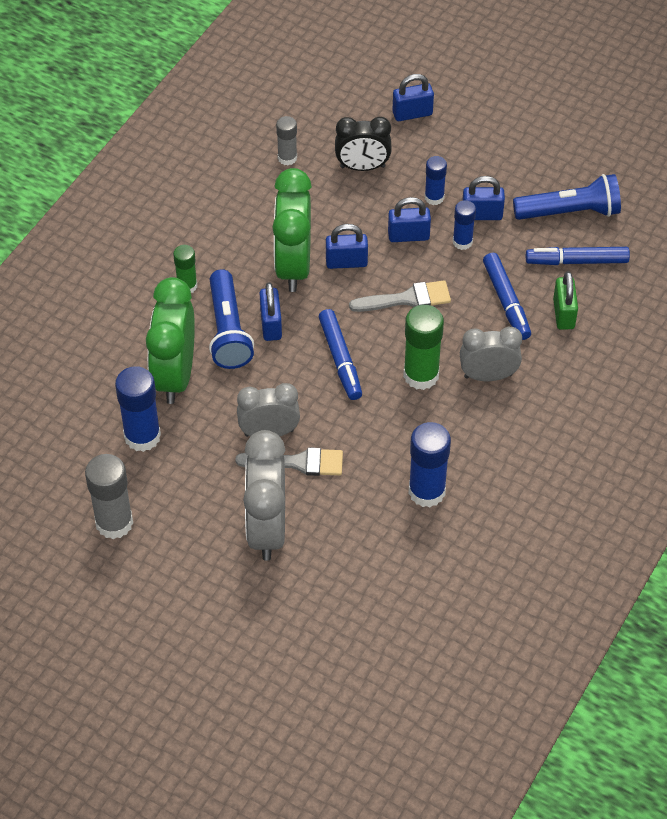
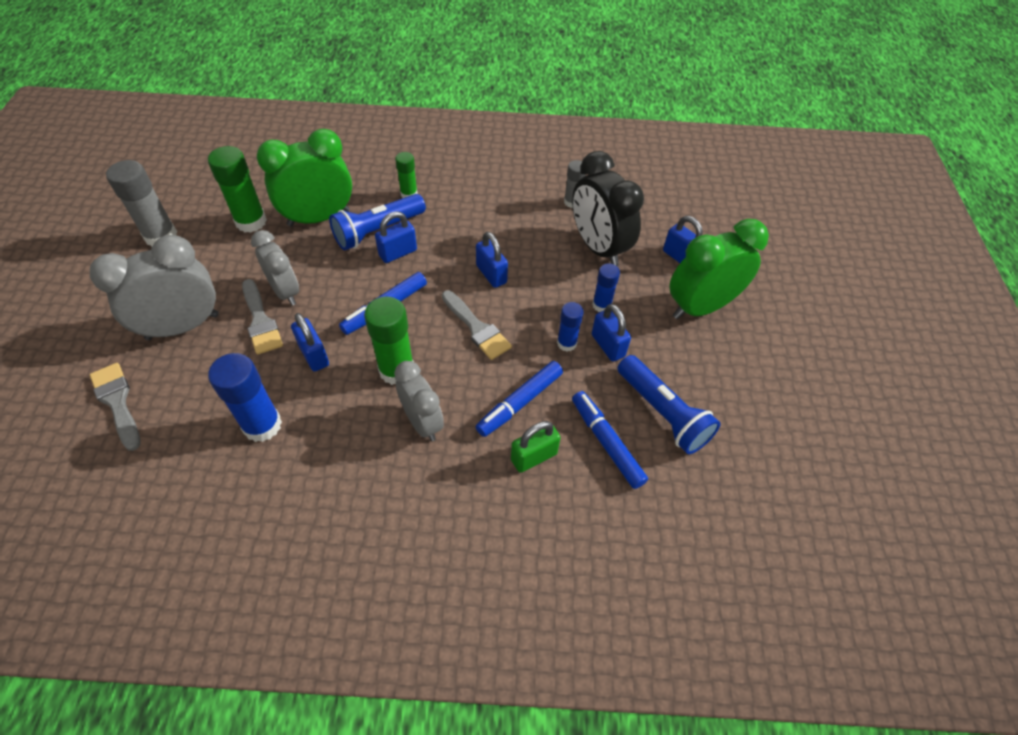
camera: 60 degrees right, 0 degrees up
blue glue stick [115,366,161,452] -> green glue stick [208,146,267,233]
green clock [273,168,312,292] -> green clock moved to [670,219,769,319]
black clock [335,117,392,171] -> black clock [572,151,644,266], size x1.54
blue padlock [388,197,431,242] -> blue padlock moved to [291,313,329,372]
none -> grey brush [90,363,141,451]

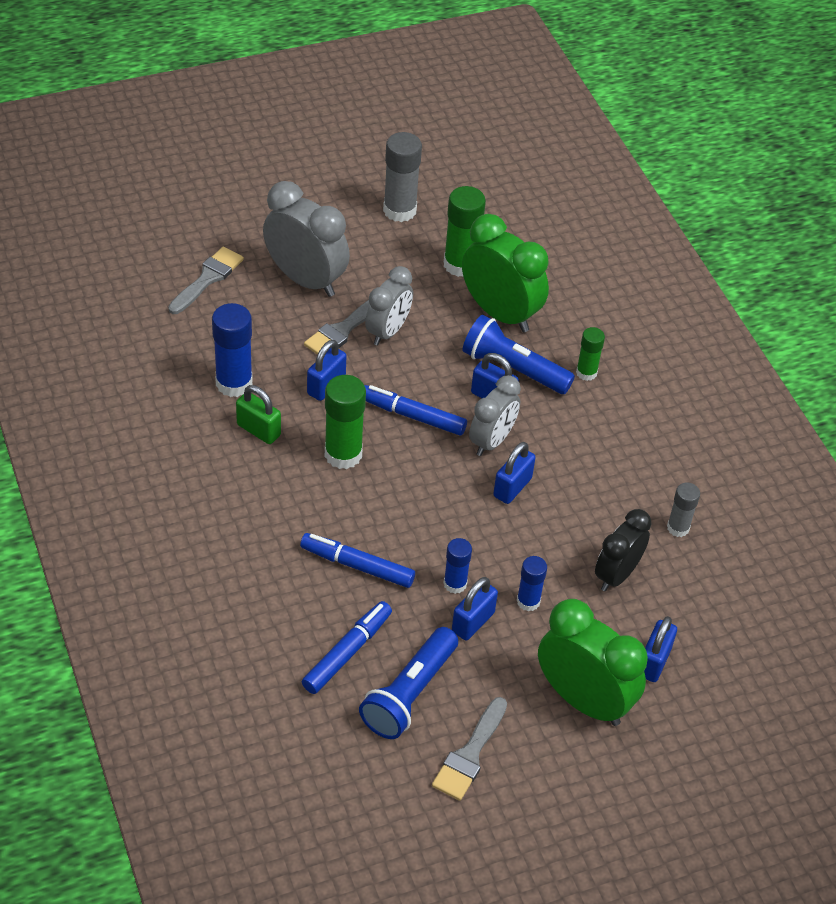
camera: 65 degrees right, 5 degrees down
grey clock [394,361,444,441] -> grey clock moved to [469,375,521,456]
grey brush [442,290,512,360] -> grey brush moved to [432,697,507,801]
green padlock [511,421,561,473] -> green padlock moved to [236,385,281,444]
black clock [572,151,644,266] -> black clock [595,509,652,591], size x0.65

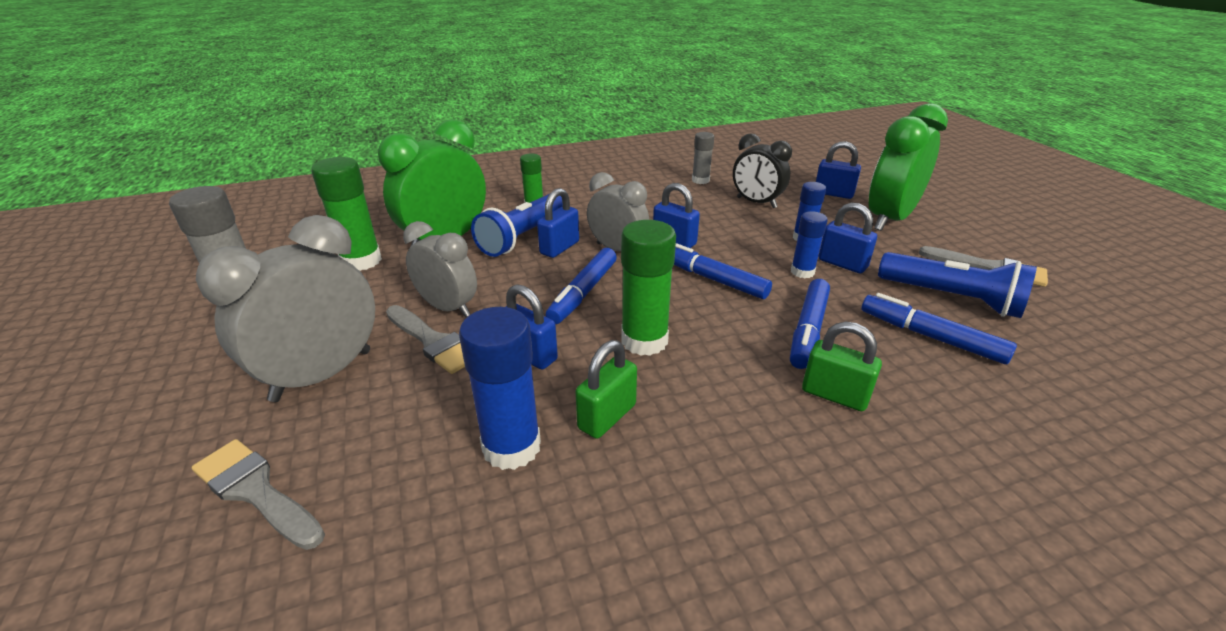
camera: 85 degrees left, 15 degrees down
none -> blue marker [674,243,772,299]
none -> green padlock [802,322,882,411]

